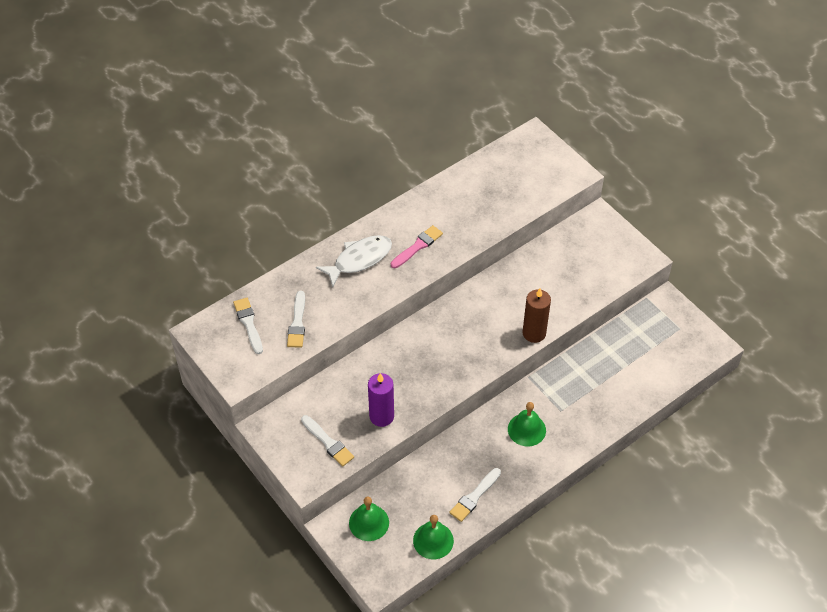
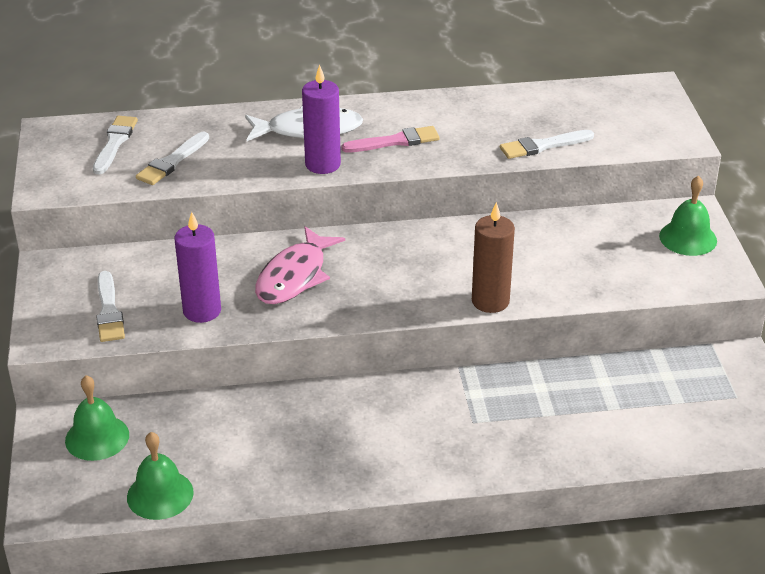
camera: 30 degrees right, 15 degrees down
white brush [449,468,501,522] -> white brush moved to [500,130,594,159]
green bell [508,402,546,446] -> green bell moved to [659,175,717,256]
none -> pink fish [255,226,345,304]
none -> purple candle [302,64,341,174]

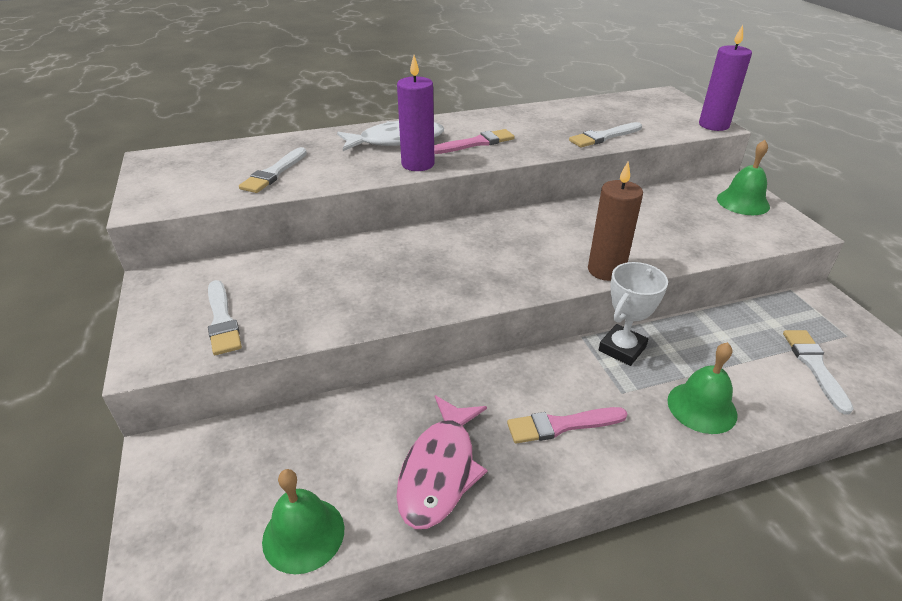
camera: 10 degrees left, 0 degrees up
green bell [65,375,129,461] -> green bell moved to [667,342,738,434]
white brush [93,116,138,175] -> white brush moved to [783,330,854,414]
purple candle [174,212,221,323] -> purple candle moved to [699,25,752,131]
pink fish [255,226,345,304] -> pink fish moved to [396,395,487,529]
none -> pink brush [507,407,628,444]
none -> white trophy [599,262,668,366]

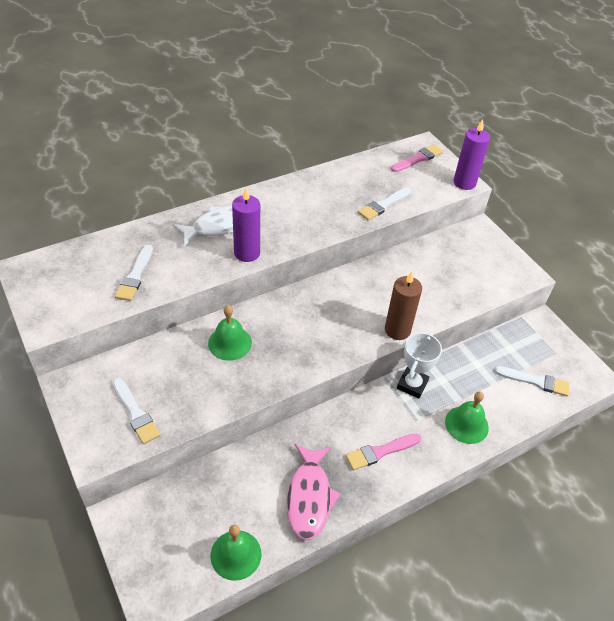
camera: 15 degrees left, 10 degrees up
pink brush [434,129,515,154] -> pink brush moved to [391,144,443,172]
green bell [717,140,770,215] -> green bell moved to [208,305,252,361]
white brush [783,330,854,414] -> white brush turned 120 degrees clockwise [495,366,570,396]

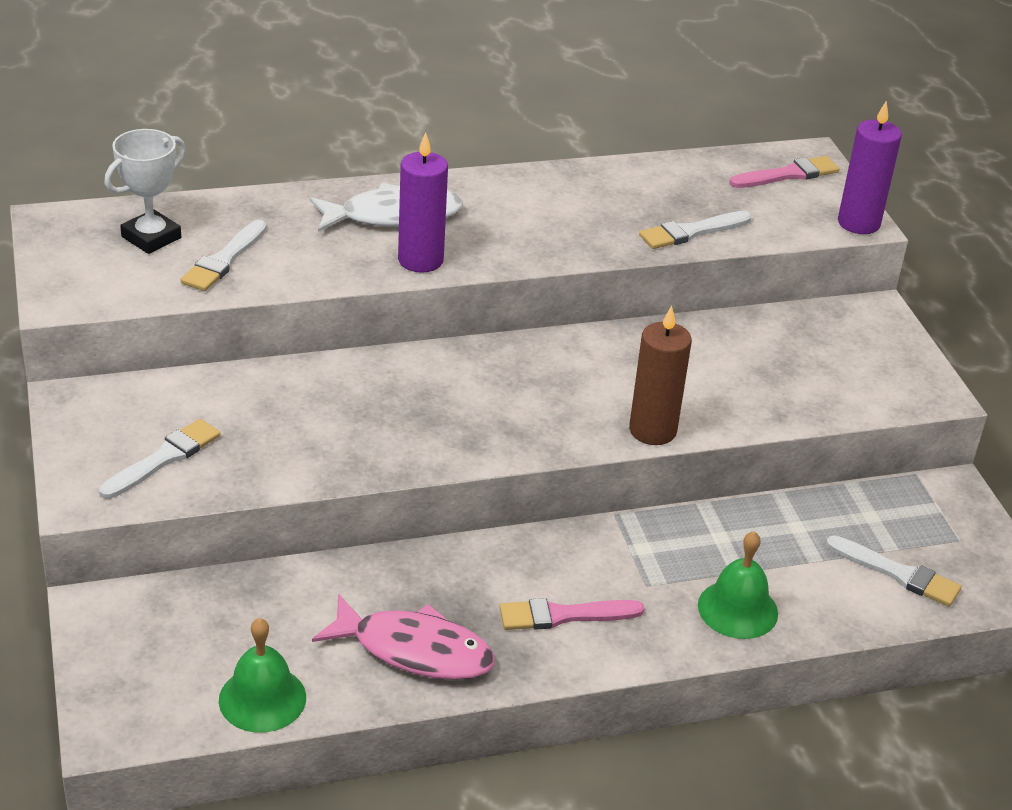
camera: 15 degrees right, 10 degrees down
white brush [113,378,160,444] -> white brush turned 120 degrees counterclockwise [99,419,220,499]
green bell [208,305,252,361] -> none
pink fish [287,444,341,540] -> pink fish turned 90 degrees counterclockwise [312,594,495,680]
white trophy [397,333,442,398] -> white trophy moved to [105,129,186,254]

